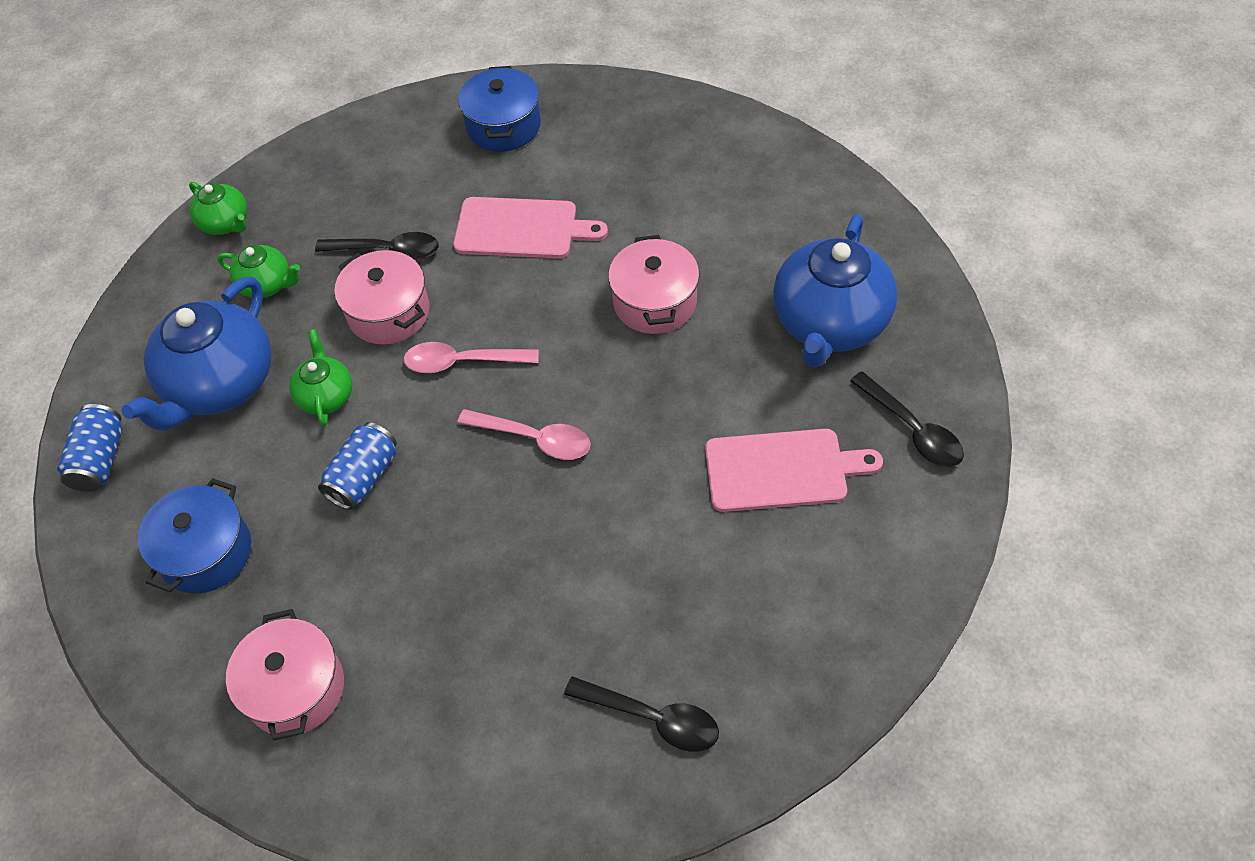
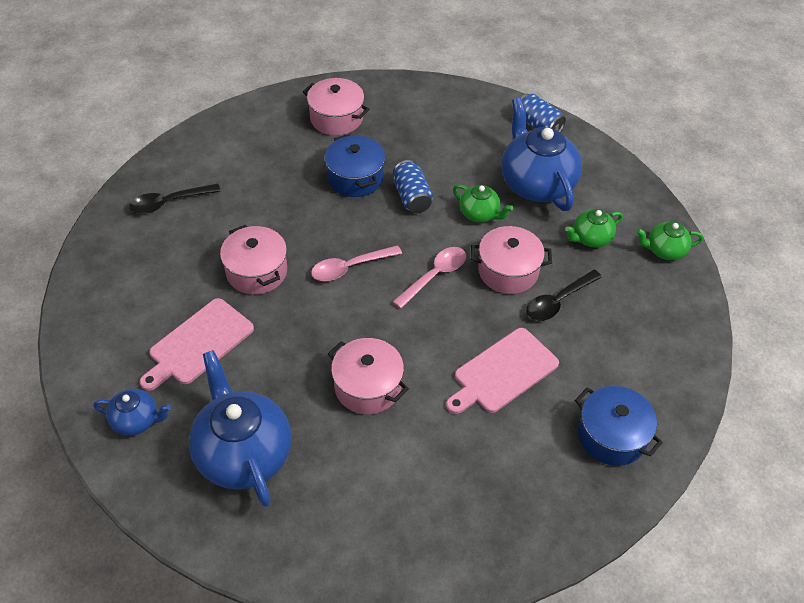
camera: 130 degrees right, 5 degrees down
blue pot [138,478,251,593] -> blue pot moved to [324,134,385,197]
black spoon [850,371,964,467] -> blue teapot [93,389,171,436]
none -> pink pot [220,225,287,295]

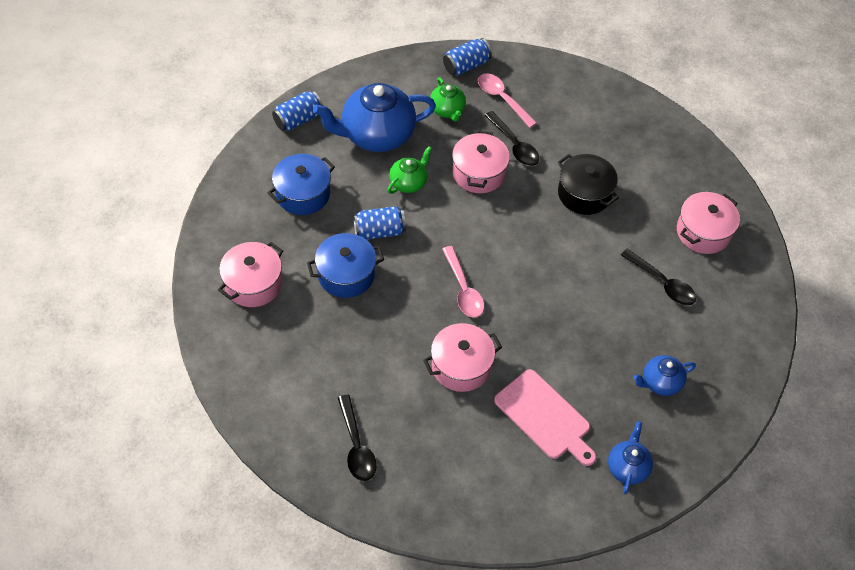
camera: 85 degrees left, 5 degrees up
blue teapot [189,350,291,507] -> blue teapot [633,355,696,396], size x0.50
pink pot [328,338,409,414] -> pink pot moved to [677,192,740,254]
pink spoon [393,247,466,309] -> pink spoon moved to [478,73,537,128]
pink cutting board [446,328,559,414] -> black pot [558,154,619,215]
blue pot [575,386,663,466] -> blue pot moved to [268,154,335,215]
green teapot [636,222,703,260] -> blue can [443,38,492,76]
none -> black spoon [621,249,696,305]

